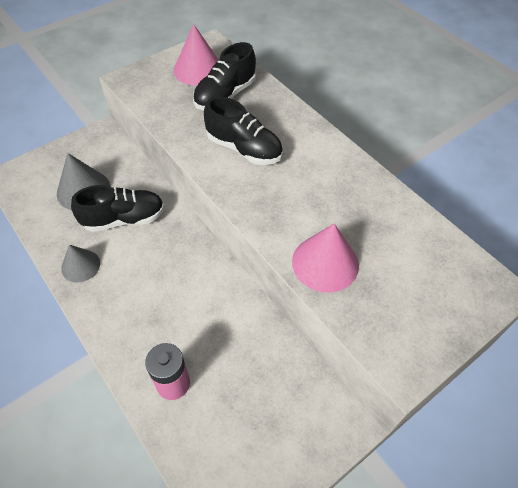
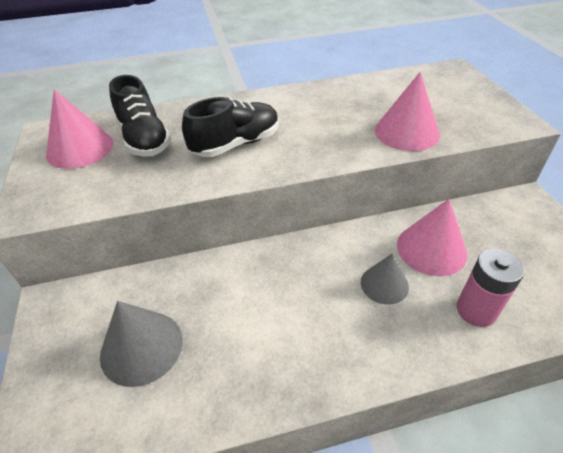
camera: 65 degrees left, 10 degrees down
grey cone [61,245,100,282] -> grey cone moved to [361,254,409,305]
black shoe [71,185,164,232] -> none
none -> pink cone [397,199,467,276]

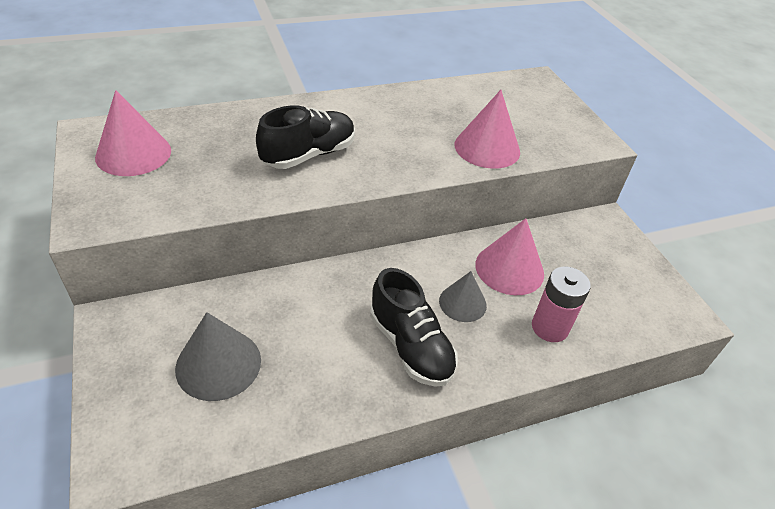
camera: 10 degrees left, 0 degrees up
black shoe [109,75,171,157] -> black shoe moved to [370,268,458,387]

